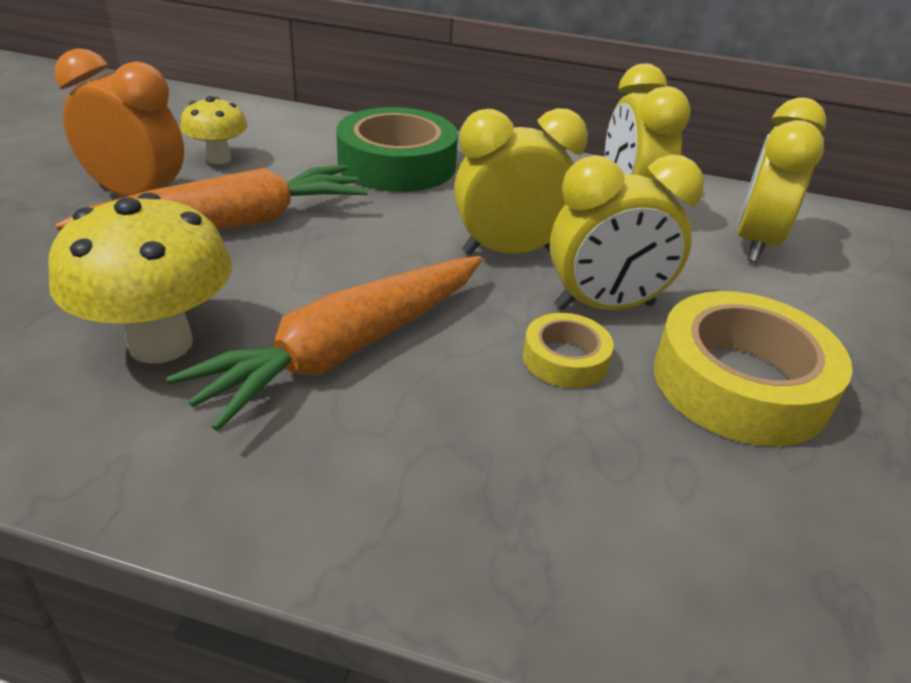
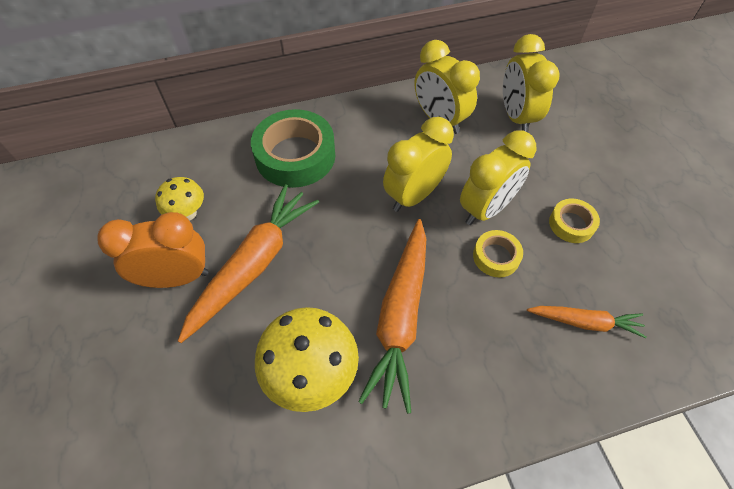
camera: 30 degrees left, 20 degrees up
yellow tape [654,291,852,446] -> yellow tape [549,199,600,243], size x0.51
none -> orange carrot [527,306,647,338]

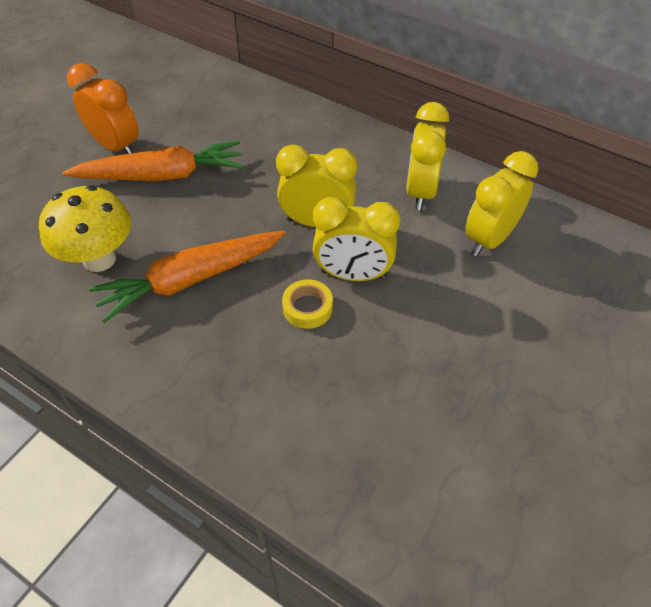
camera: 50 degrees right, 5 degrees down
yellow mushroom [155,177,204,221] -> none
green tape [251,109,335,188] -> none
orange carrot [527,306,647,338] -> none
yellow tape [549,199,600,243] -> none

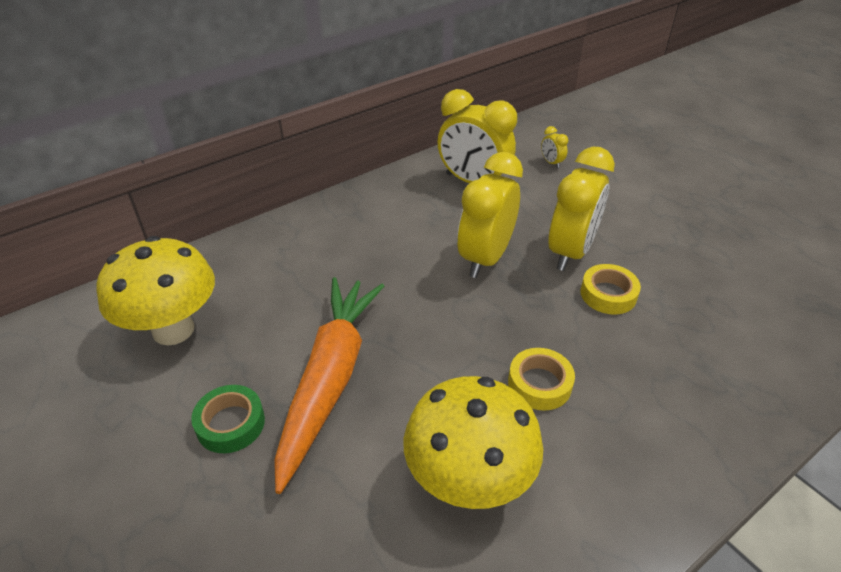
camera: 70 degrees left, 10 degrees down
orange clock [67,63,139,154] -> green tape [191,385,265,453]
orange carrot [89,230,286,323] -> yellow tape [508,348,575,411]
yellow clock [465,151,538,256] -> yellow clock [541,126,568,168], size x0.41
none -> yellow mushroom [96,236,215,345]

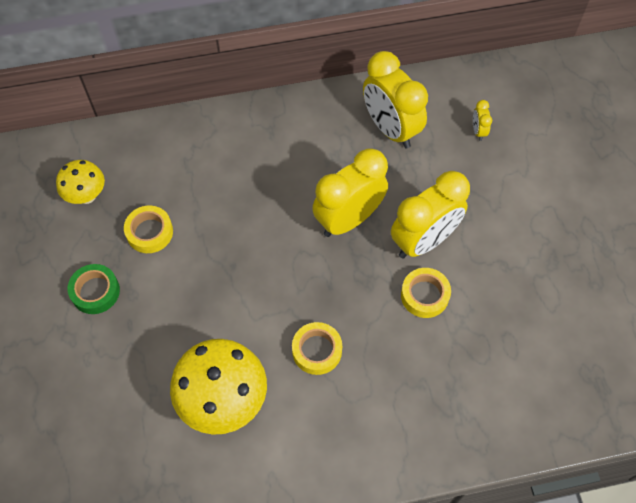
camera: 25 degrees right, 20 degrees up
yellow mushroom [96,236,215,345] -> yellow mushroom [56,160,105,204], size x0.57
orange carrot [274,277,384,494] -> none
none -> yellow tape [124,206,173,253]

